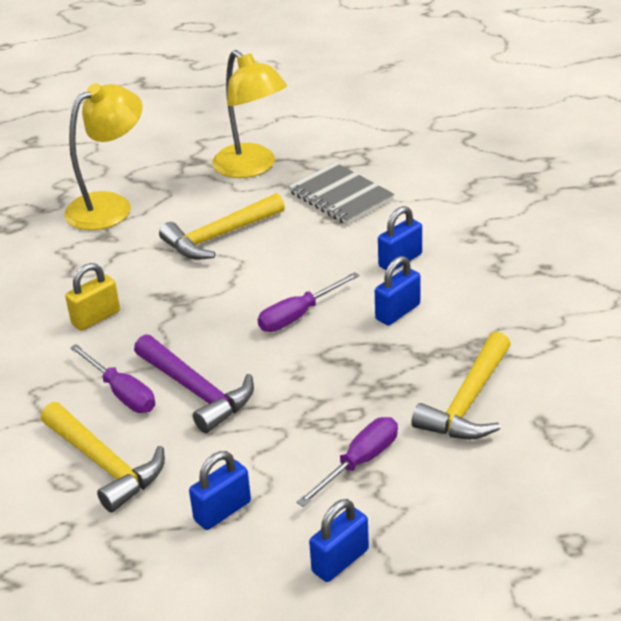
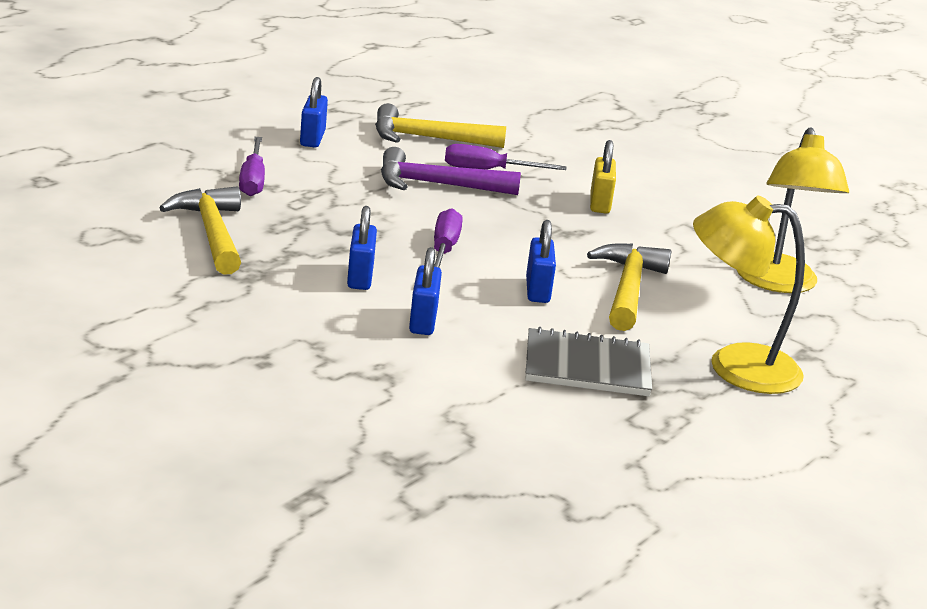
camera: 130 degrees right, 10 degrees down
blue padlock [309,499,369,582] -> blue padlock moved to [526,220,556,303]

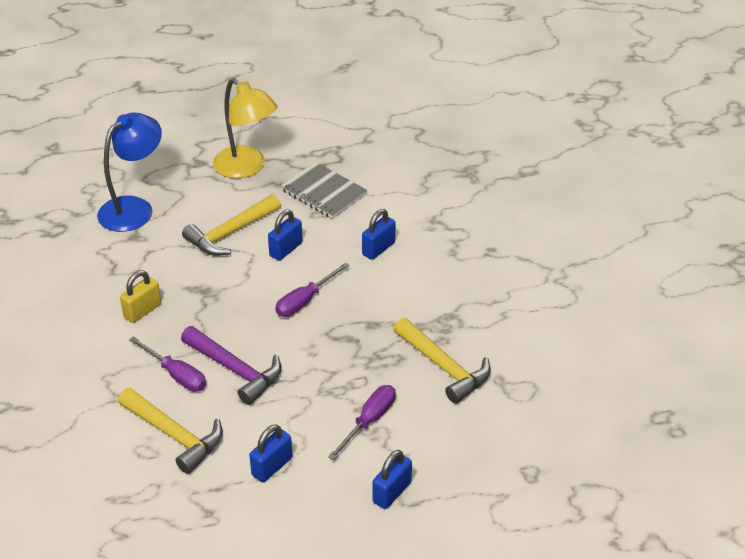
camera: 140 degrees left, 15 degrees up
yellow hammer [159,187,241,275] -> yellow hammer turned 60 degrees counterclockwise [393,318,491,404]
blue padlock [347,206,377,290] -> blue padlock moved to [373,450,412,509]
yellow lamp [737,127,849,293] -> blue lamp [97,112,162,232]

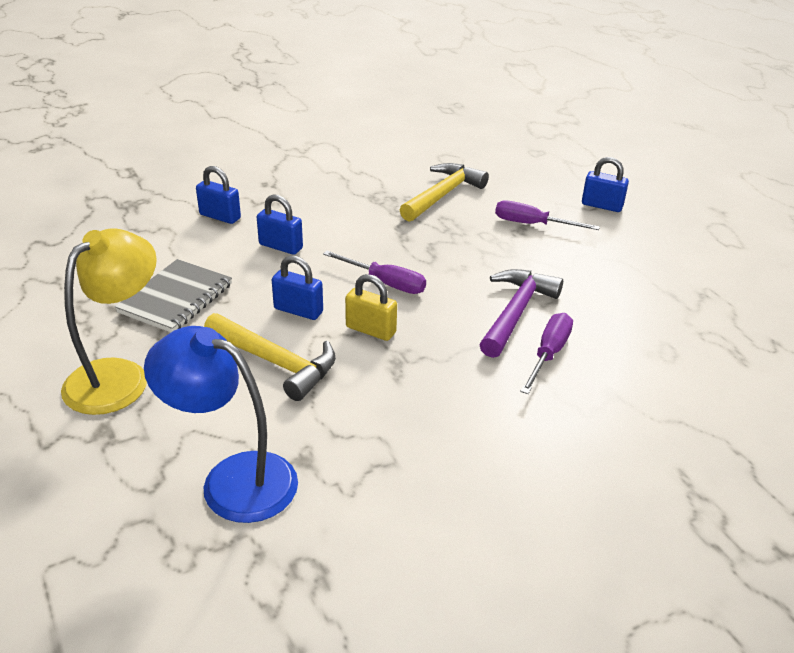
camera: 105 degrees left, 5 degrees down
yellow hammer [118,388,223,474] -> none
yellow padlock [120,270,161,323] -> yellow padlock moved to [345,274,397,341]
blue padlock [249,424,292,482] -> blue padlock moved to [196,166,241,224]

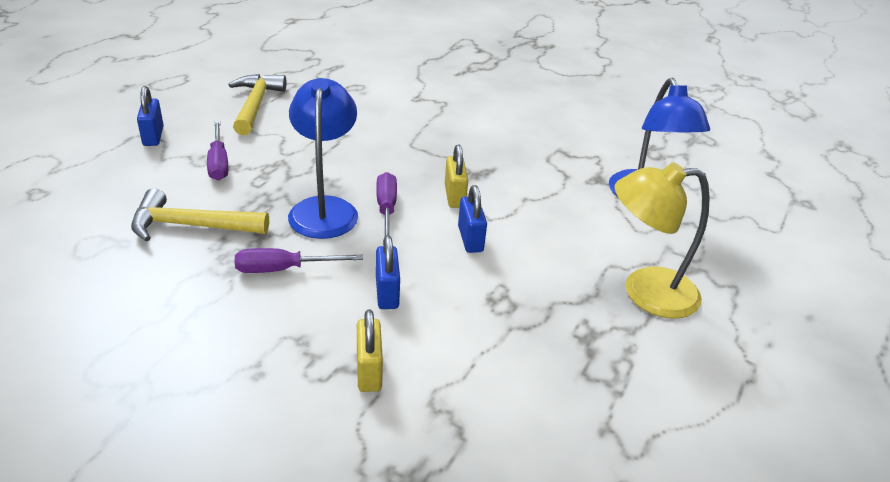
camera: 125 degrees left, 0 degrees up
grey notebook [115,259,232,332] -> none
blue padlock [196,166,241,224] -> yellow padlock [357,309,383,392]
yellow hammer [204,313,336,401] -> yellow hammer moved to [229,74,287,135]
purple hammer [479,269,563,358] -> none
purple screwdriver [520,313,573,394] -> purple screwdriver moved to [235,248,363,273]
none -> blue lamp [288,78,358,239]

